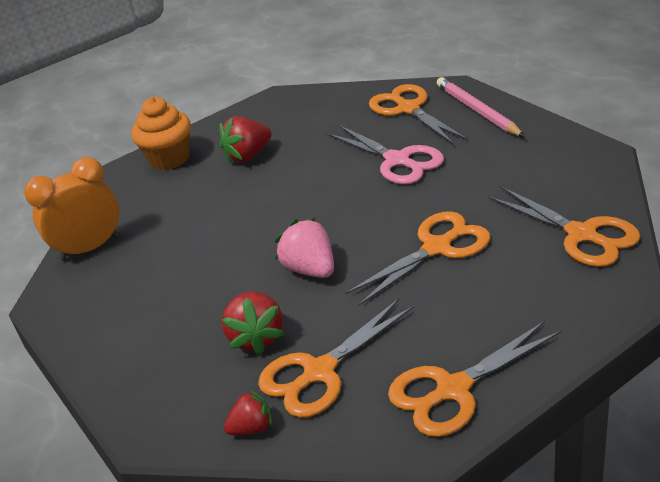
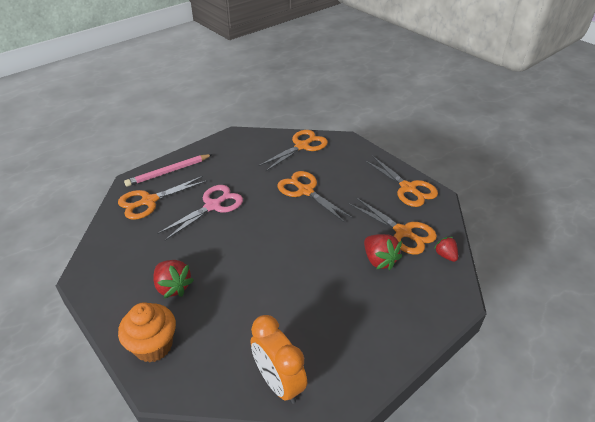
camera: 100 degrees left, 5 degrees up
red strawberry [222,291,284,355] -> red strawberry turned 75 degrees clockwise [364,234,402,270]
pink strawberry [275,218,334,278] -> none

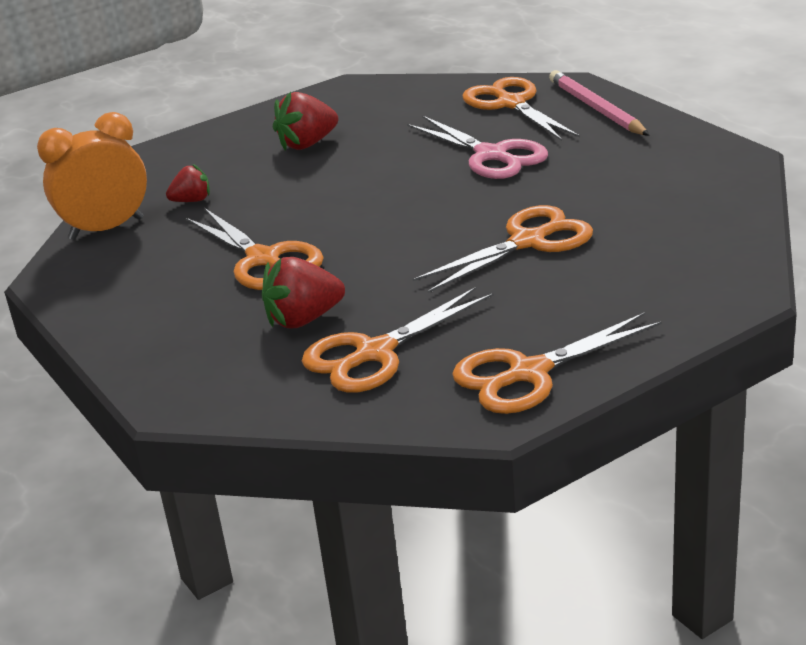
camera: 100 degrees right, 10 degrees down
orange cupcake [118,302,176,363] -> none
orange scissors [259,130,328,171] -> orange scissors moved to [186,208,324,290]
red strawberry [434,237,458,262] -> red strawberry moved to [166,164,210,202]

